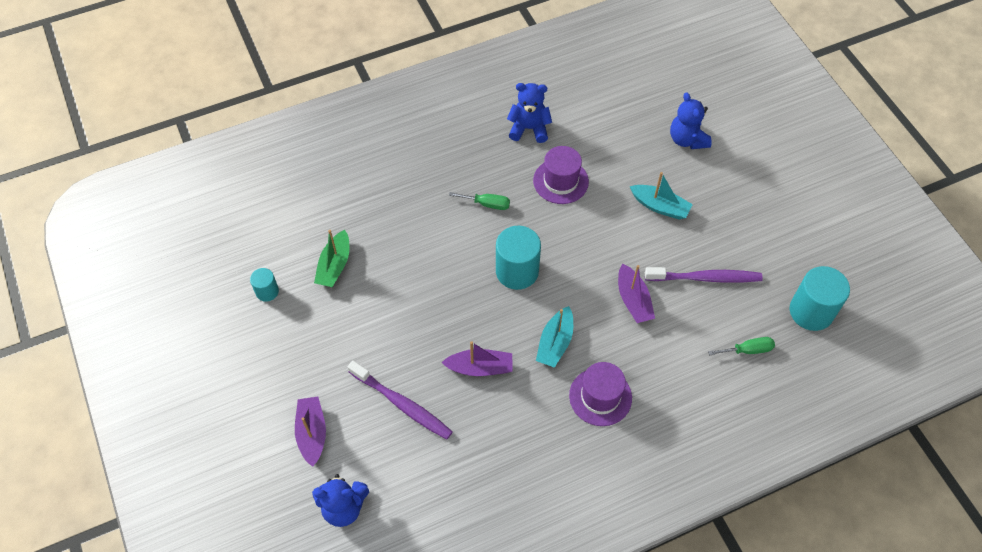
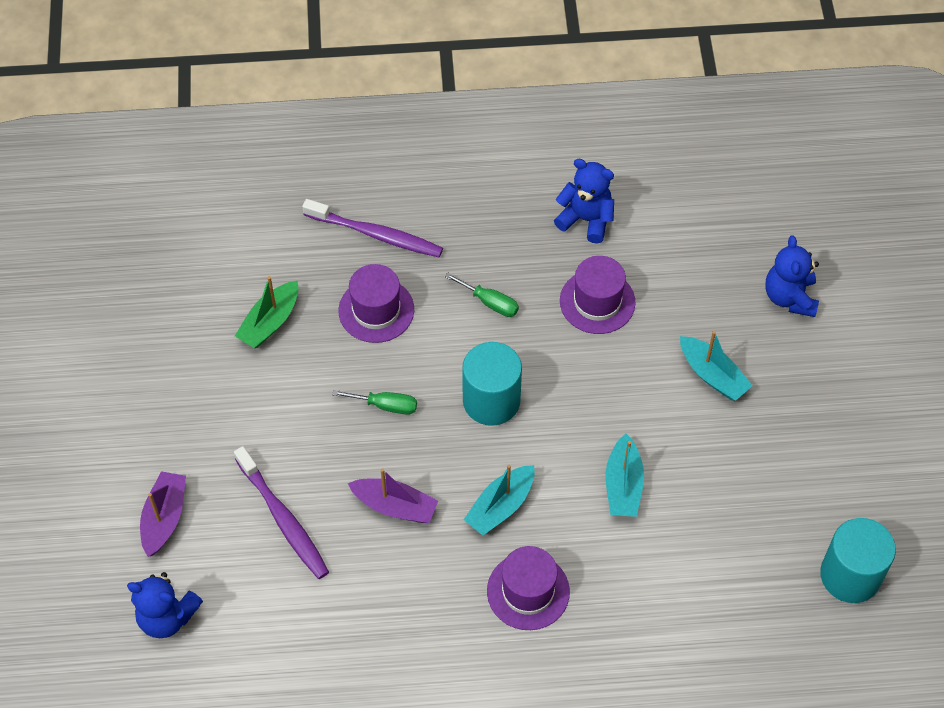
camera: 20 degrees right, 0 degrees up
turquoise cylinder [250,268,279,302] -> none
purple boat [618,263,655,323] -> turquoise boat [605,434,644,517]
purple toothbrush [645,267,763,283] -> purple toothbrush moved to [302,199,443,257]
green screwdriver [708,337,775,355] -> green screwdriver moved to [332,390,417,415]
none -> purple hat [338,264,414,343]

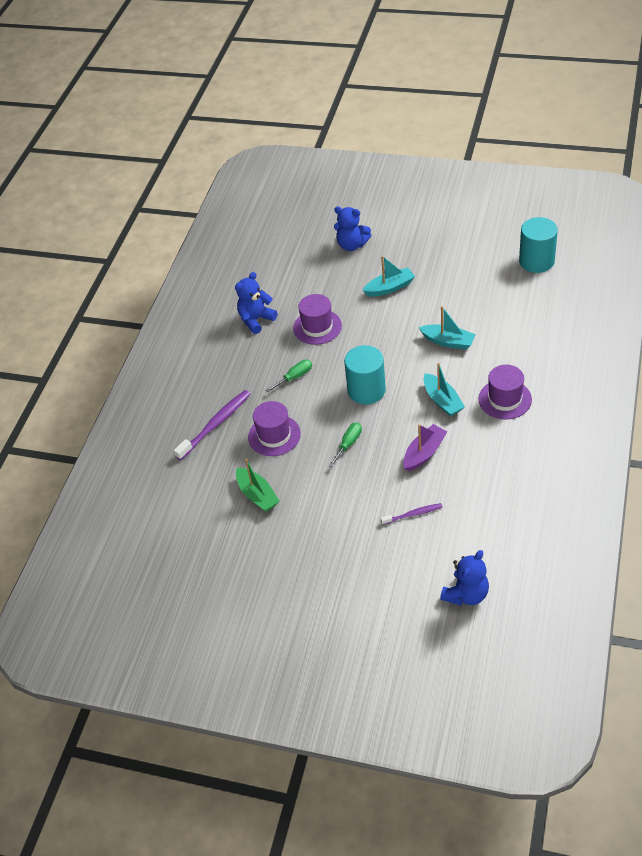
camera: 65 degrees left, 10 degrees down
purple boat [140,471,186,557] -> none
purple toothbrush [234,446,329,579] -> purple toothbrush [381,503,443,525], size x0.56

